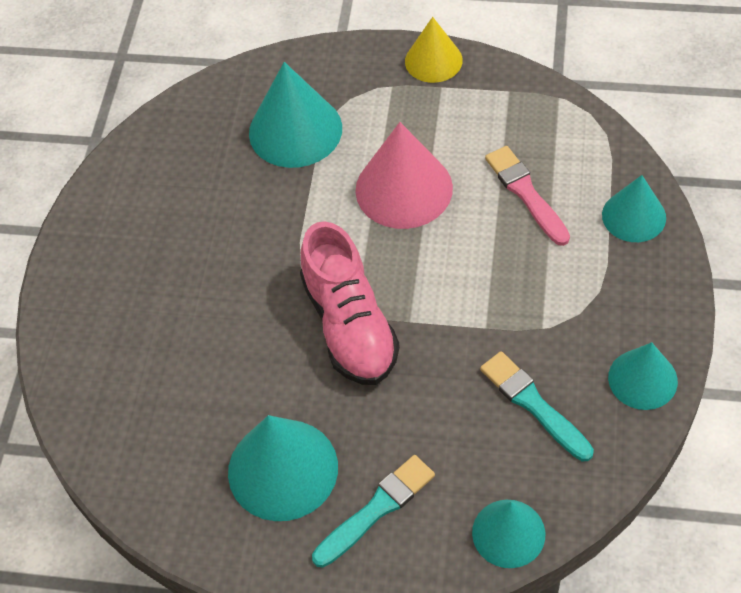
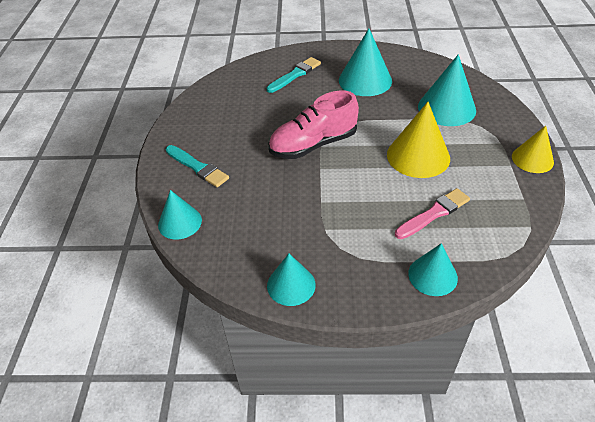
camera: 80 degrees right, 10 degrees down
turquoise cone [228,415,338,521] -> turquoise cone moved to [339,28,392,96]
pink cone [355,122,453,229] -> yellow cone [387,102,450,178]
turquoise brush [480,351,594,461] -> turquoise brush moved to [266,57,321,93]

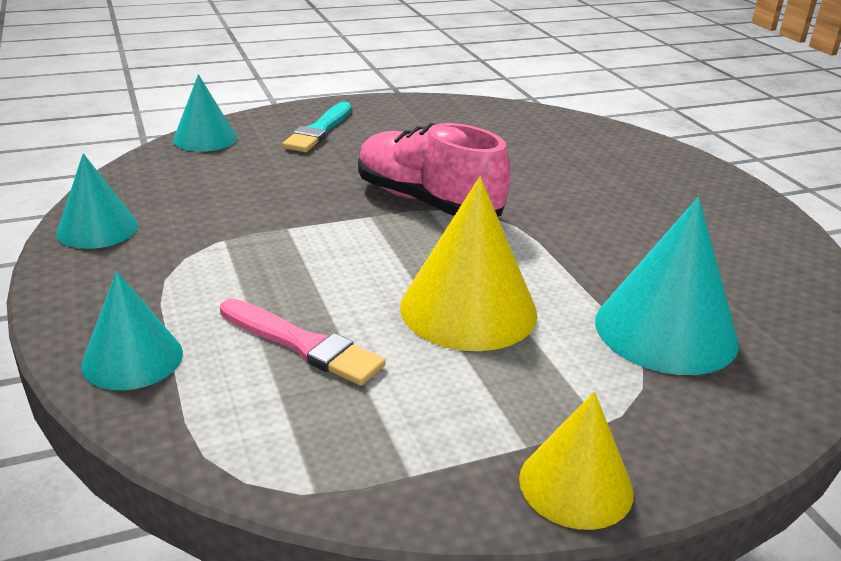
camera: 65 degrees right, 15 degrees down
turquoise brush [266,57,321,93] -> none
turquoise cone [339,28,392,96] -> none

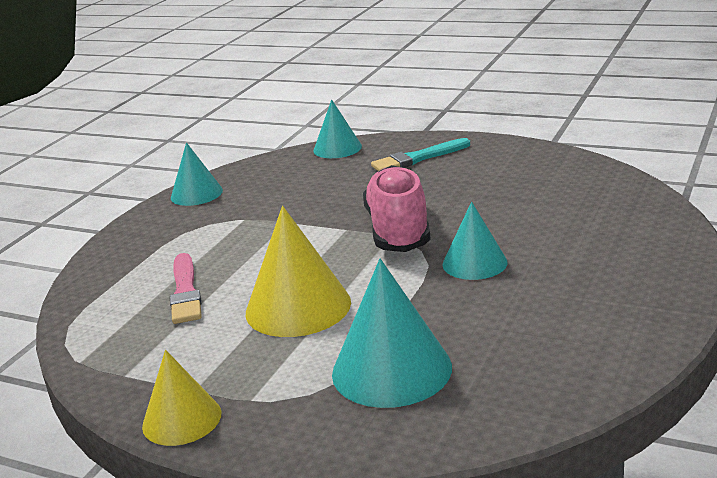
camera: 50 degrees right, 5 degrees down
turquoise cone [81,271,183,390] -> turquoise cone moved to [443,202,507,280]

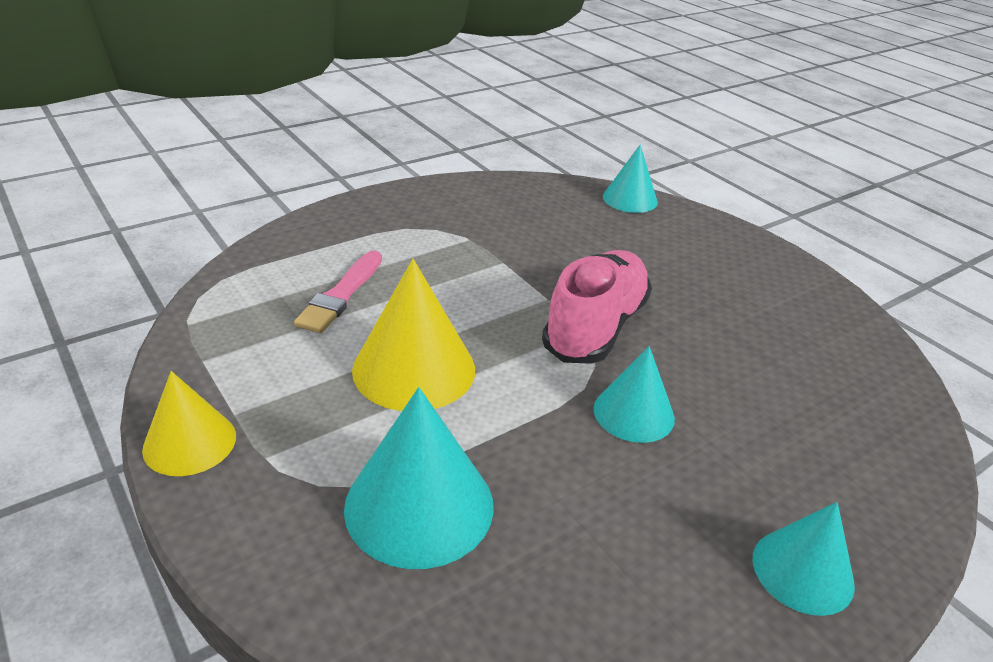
camera: 25 degrees right, 10 degrees up
turquoise cone [171,142,223,206] -> turquoise cone moved to [753,502,855,616]
turquoise brush [371,138,470,171] -> none

